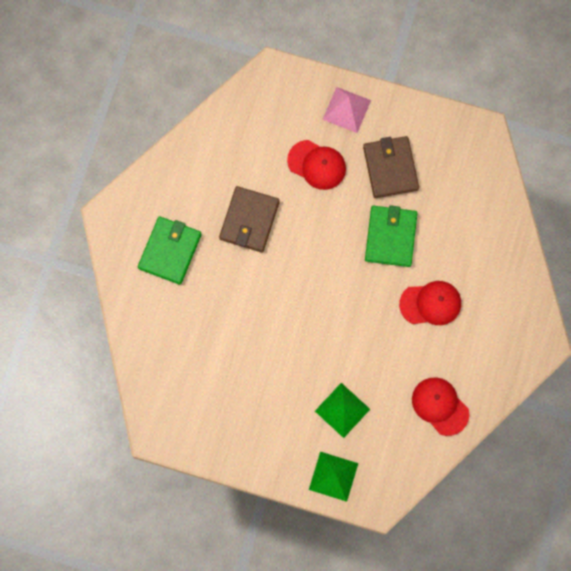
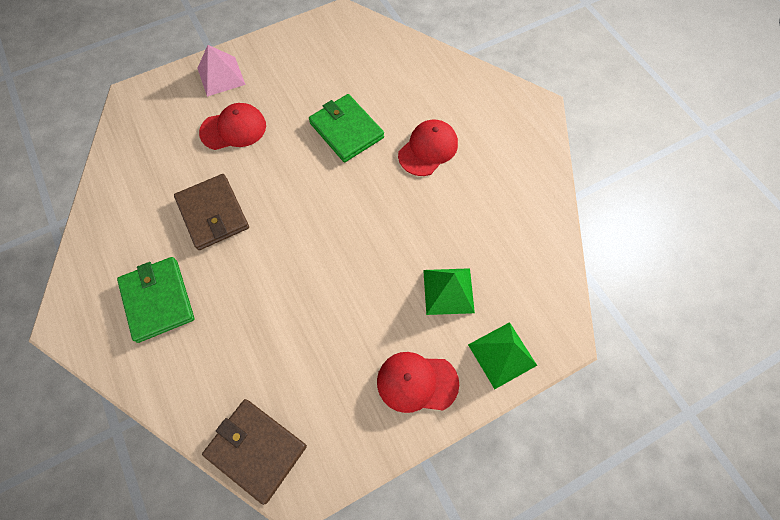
camera: 45 degrees left, 10 degrees down
brown wallet [363,136,419,198] -> brown wallet moved to [202,399,307,505]
red cap [412,377,469,436] -> red cap moved to [377,352,459,413]

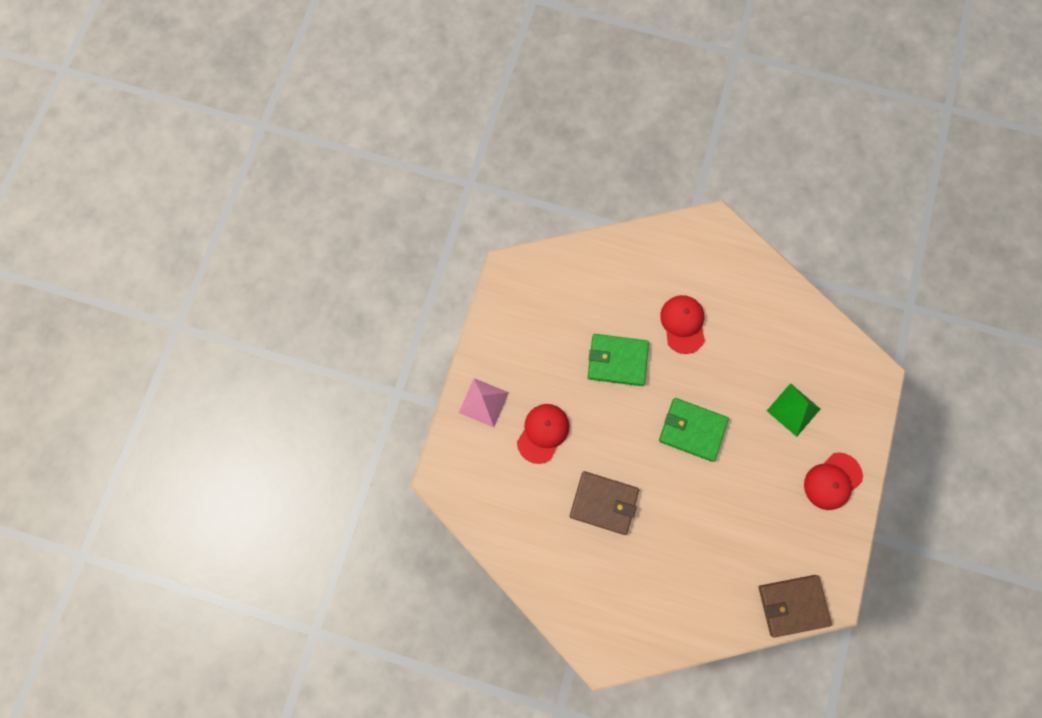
camera: 45 degrees left, 10 degrees up
green wallet [117,257,195,343] -> green wallet moved to [659,398,729,462]
green pyramid [468,322,537,389] -> none

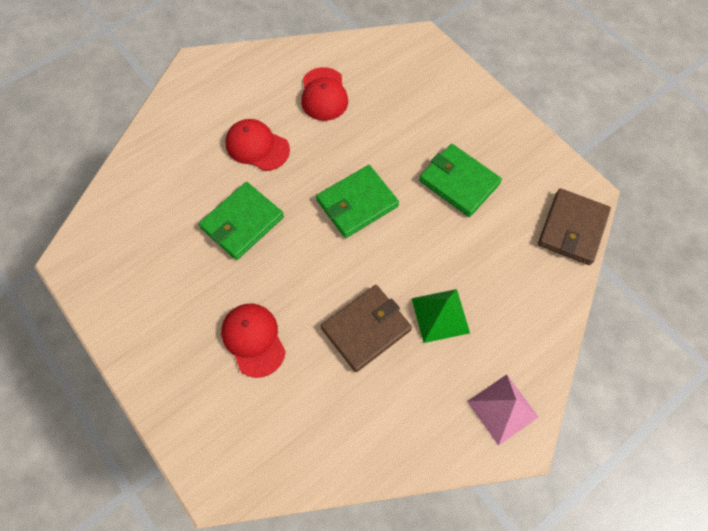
camera: 55 degrees left, 10 degrees down
pink pyramid [459,378,509,427] -> pink pyramid moved to [467,375,538,446]
green pyramid [767,383,820,437] -> green pyramid moved to [412,289,470,343]
red cap [804,452,863,510] -> red cap moved to [301,67,348,121]
none -> green wallet [419,144,502,217]

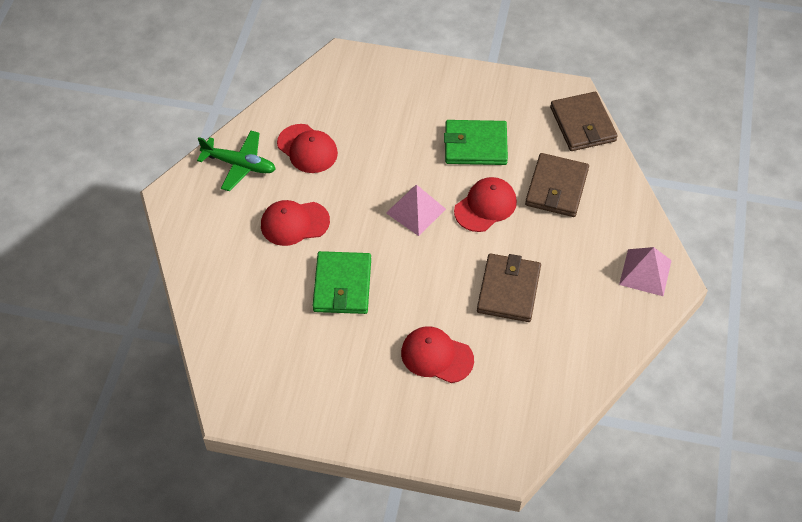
camera: 40 degrees left, 10 degrees down
green wallet [316,165,399,238] -> pink pyramid [386,185,446,236]
green pyramid [412,289,470,343] -> none
none -> green plane [197,131,276,191]
none -> red cap [454,177,517,232]
none -> brown wallet [525,153,589,217]

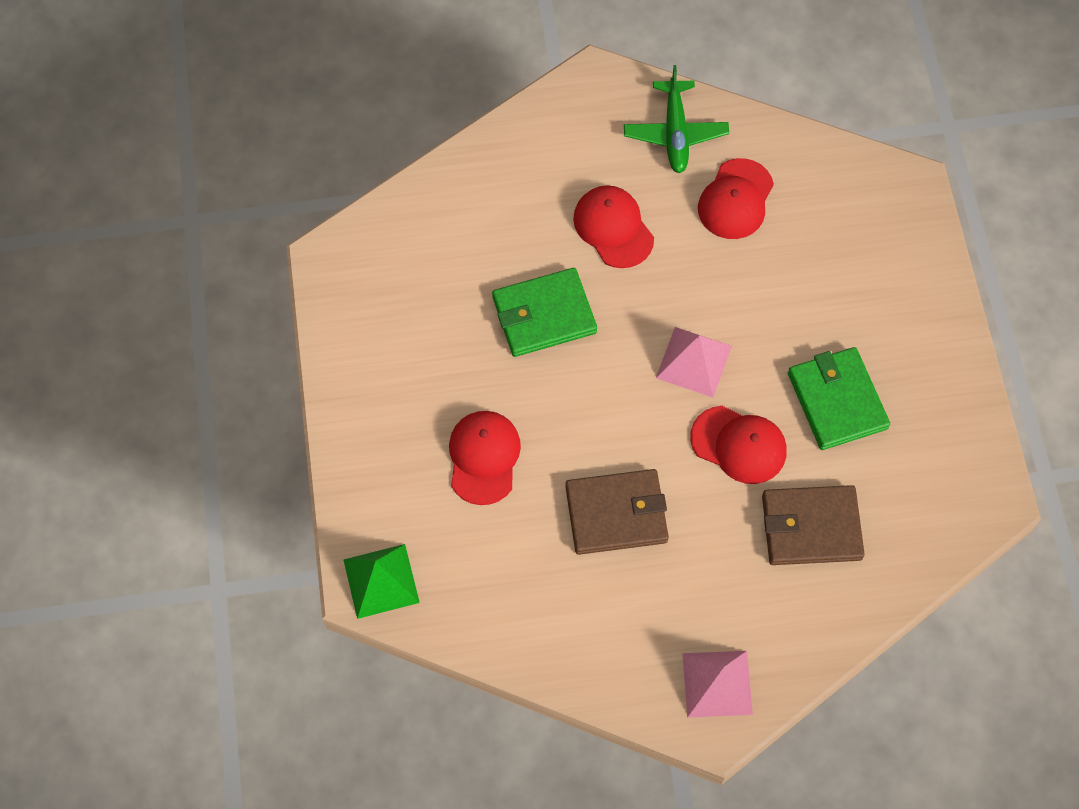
camera: 70 degrees right, 10 degrees up
brown wallet [550,92,618,151] -> none
none -> green pyramid [344,544,420,619]

